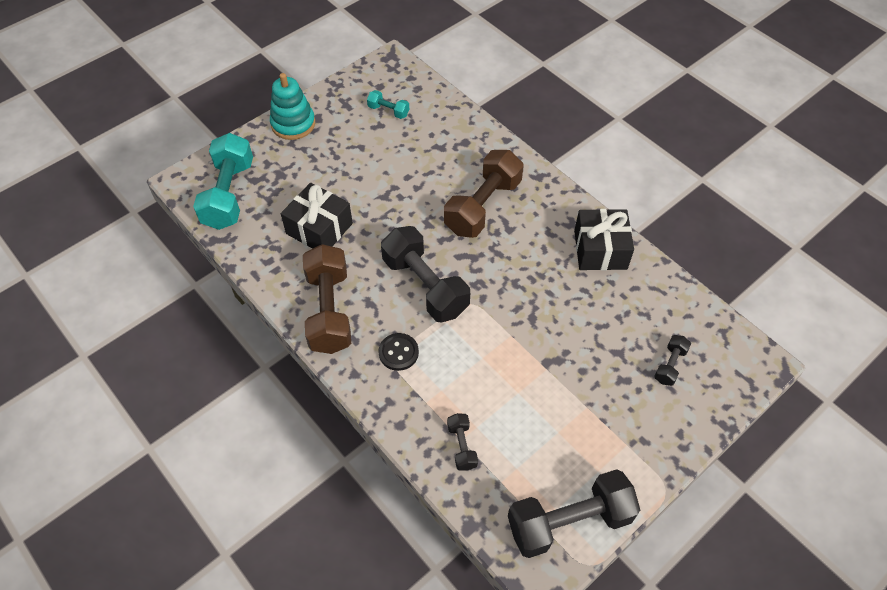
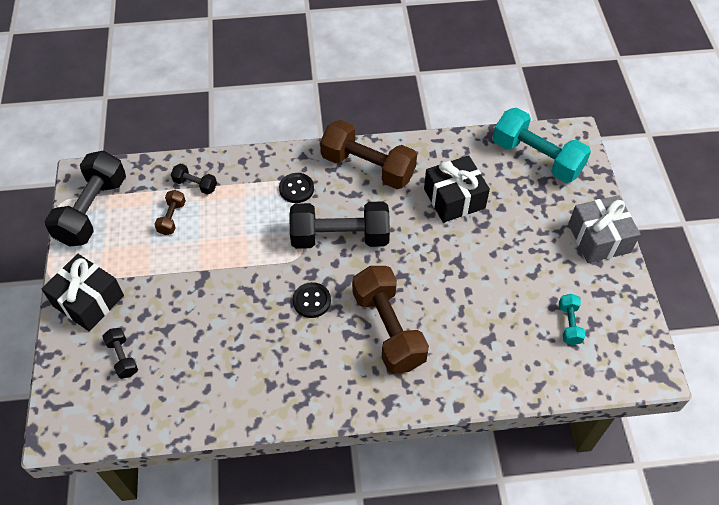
camera: 125 degrees right, 0 degrees up
turquoise stacking toy [270,73,315,140] -> grey gift [568,195,641,263]
turquoise dumbbell [367,90,409,119] -> turquoise dumbbell turned 60 degrees counterclockwise [559,294,586,345]
black gift [574,209,634,270] -> black gift moved to [42,254,124,331]
none -> brown dumbbell [154,190,186,235]
none -> black button [293,282,331,318]

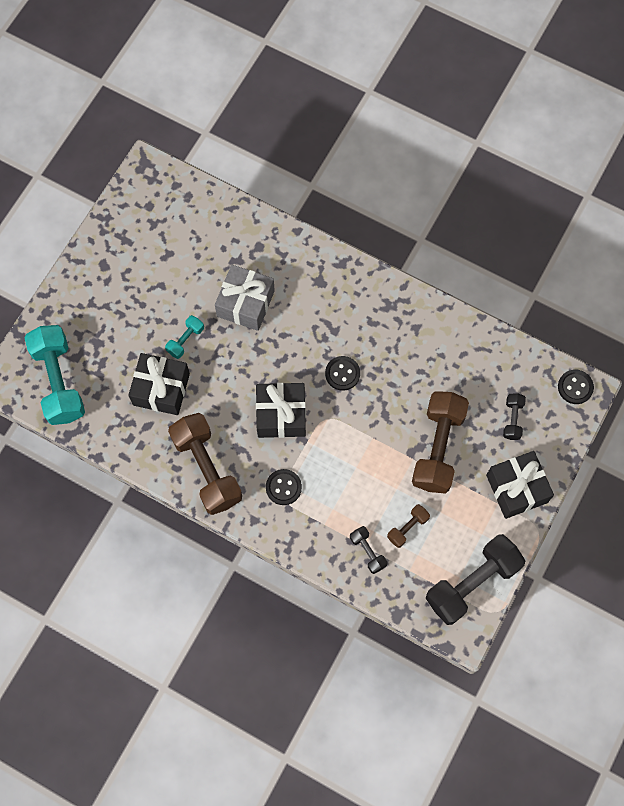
camera: 145 degrees left, 15 degrees up
black dumbbell [289,201,390,249] -> black gift [256,383,306,438]
brown dumbbell [352,266,429,374] -> brown dumbbell moved to [412,391,469,494]
turquoise dumbbell [559,294,586,345] -> turquoise dumbbell moved to [165,315,204,359]
grey gift [568,195,641,263] -> grey gift moved to [215,265,275,331]
none -> black button [558,370,594,404]

